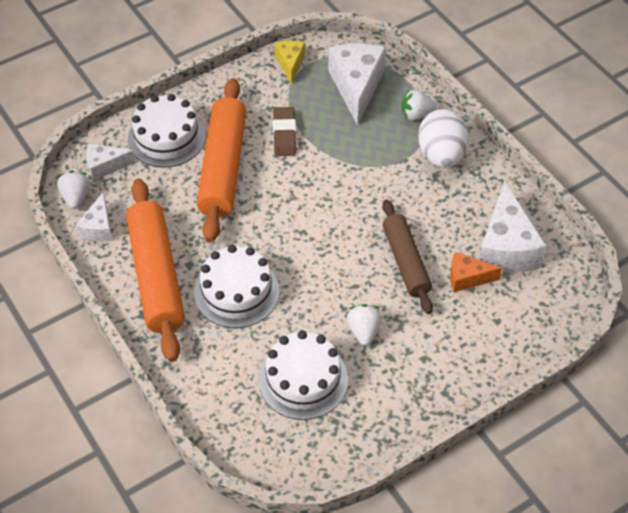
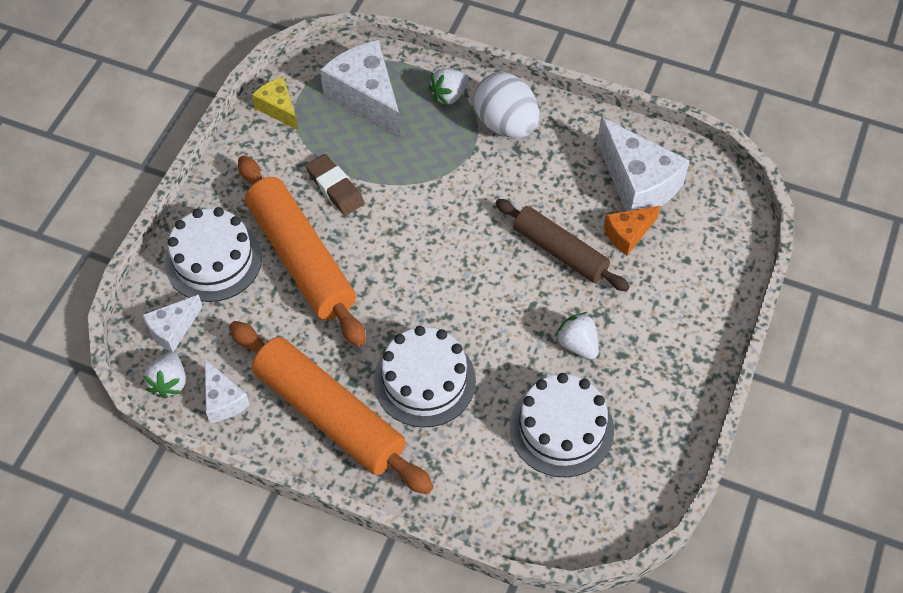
camera: 35 degrees left, 5 degrees up
white strawberry [57,171,90,209] -> white strawberry turned 135 degrees counterclockwise [143,352,186,399]

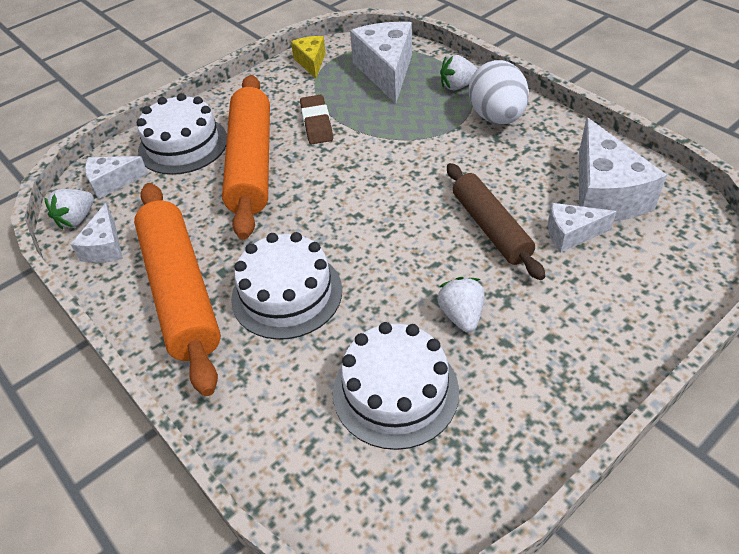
camera: 30 degrees right, 10 degrees down
orange cheese [604,206,660,255] -> white cheese [548,203,617,252]

